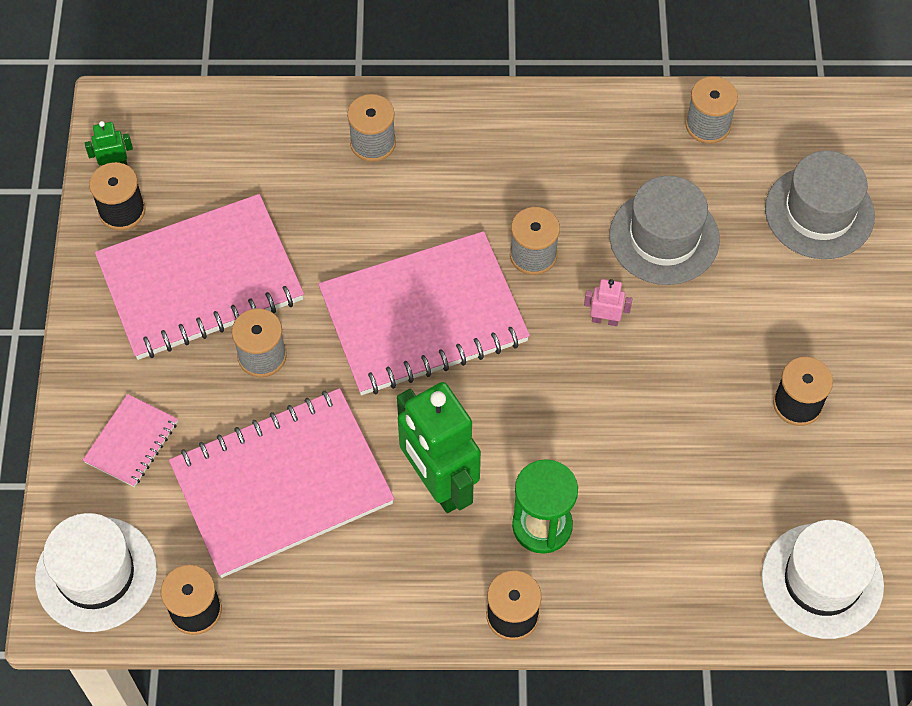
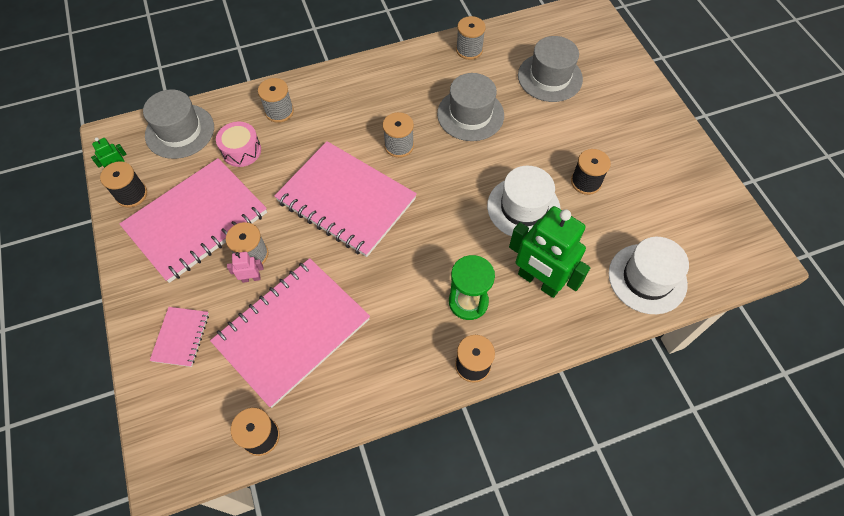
camera: 20 degrees left, 0 degrees up
white hat [35,513,157,632] -> white hat moved to [487,166,561,237]
pink notebook [318,231,530,395] -> pink notebook turned 75 degrees clockwise [274,141,417,257]
green robot [397,382,481,513] -> green robot moved to [509,206,590,298]
pink robot [584,279,632,326] -> pink robot moved to [227,252,263,283]
none -> grey hat [143,89,214,159]
none -> pink drum [216,122,261,167]

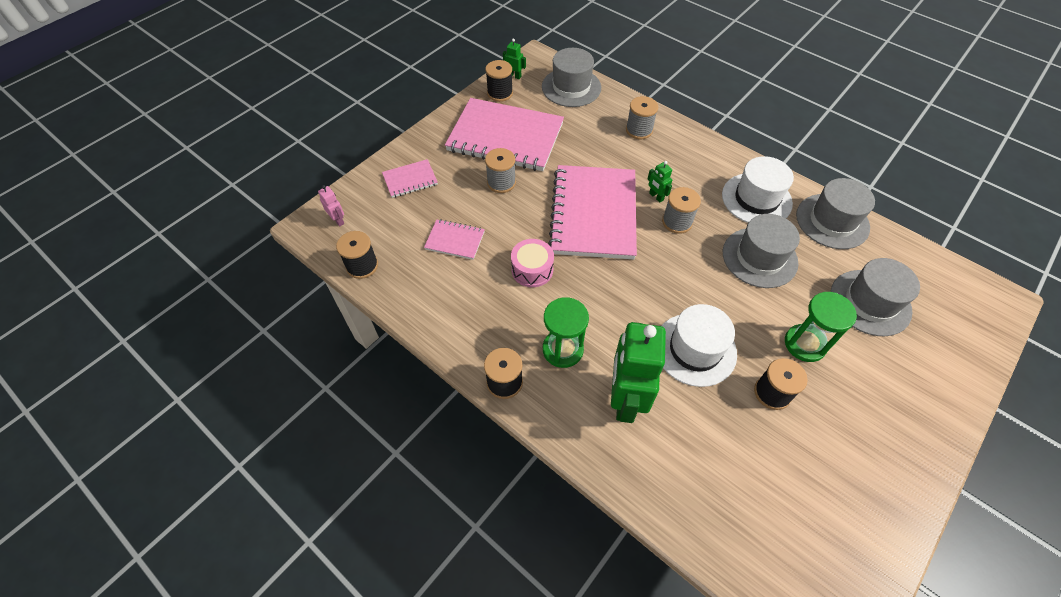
camera: 60 degrees right, 5 degrees down
pink notebook [210,258,370,408] -> pink notebook [424,219,485,260], size x0.45
pink drum [216,122,261,167] -> pink drum moved to [511,239,554,287]
pink robot [227,252,263,283] -> pink robot moved to [318,185,344,227]
grey spool [456,16,486,60] -> grey hat [796,178,875,249]
white hat [609,237,689,314] -> white hat moved to [722,156,794,223]
none -> green robot [647,161,672,202]
none -> green hourglass [785,292,857,362]

